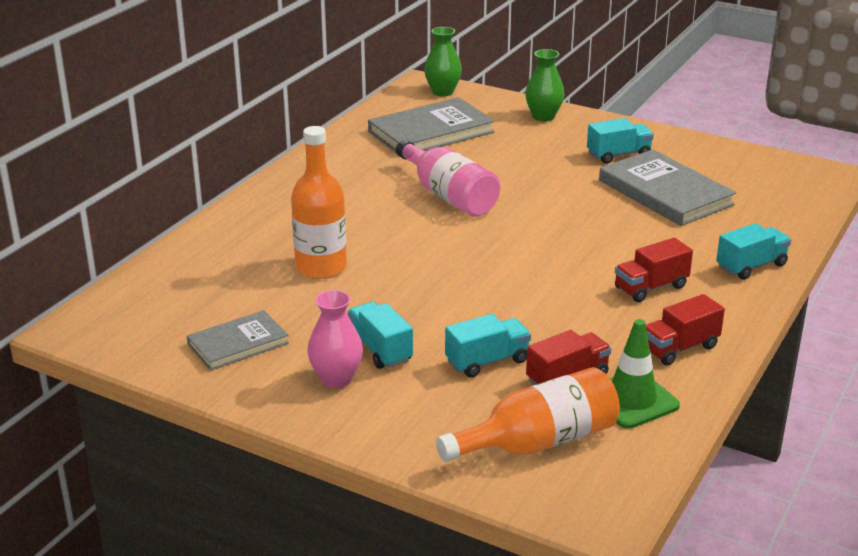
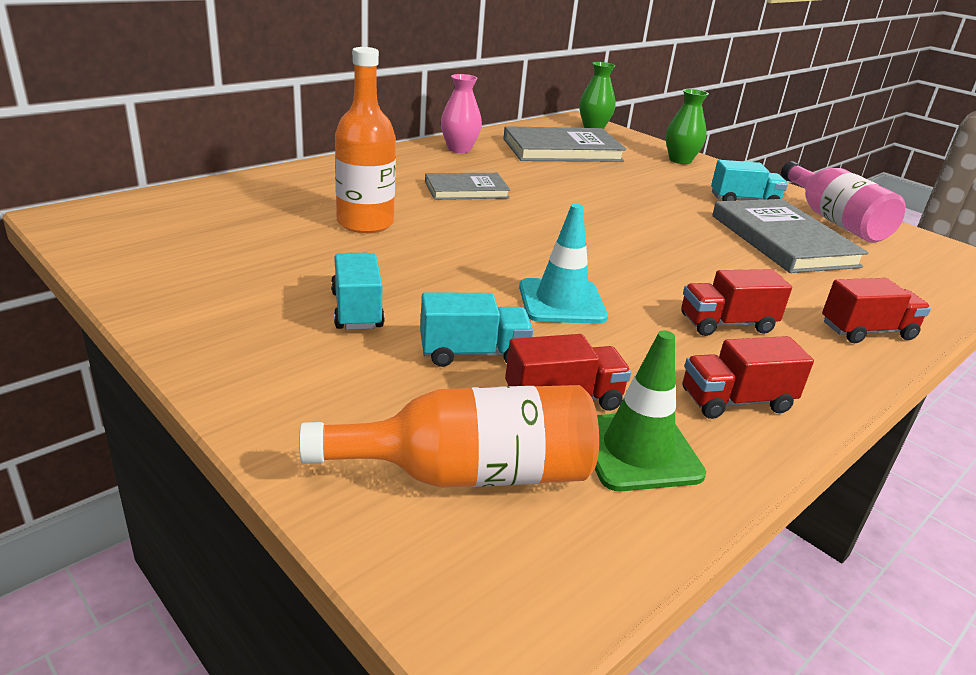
camera: 15 degrees right, 0 degrees up
grey book [187,310,289,371] -> grey book moved to [425,173,510,200]
pink vase [307,290,363,388] -> pink vase moved to [441,74,482,153]
pink bottle [396,139,500,217] -> pink bottle moved to [781,161,906,243]
turquoise truck [716,223,791,280] -> red truck [822,278,931,343]
none -> turquoise traffic cone [519,204,608,324]

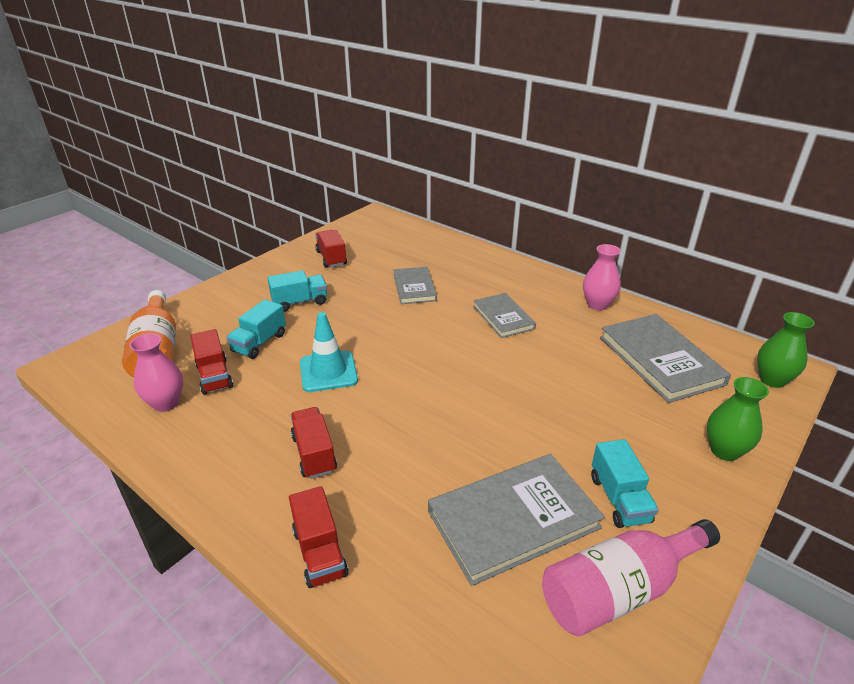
camera: 85 degrees right, 5 degrees up
orange bottle [335,47,396,233] -> grey book [394,267,437,304]
turquoise truck [420,292,533,367] -> turquoise truck turned 45 degrees clockwise [226,299,286,359]
green traffic cone [595,330,706,491] -> pink vase [129,333,183,412]
red truck [683,336,814,419] -> red truck moved to [315,230,347,268]

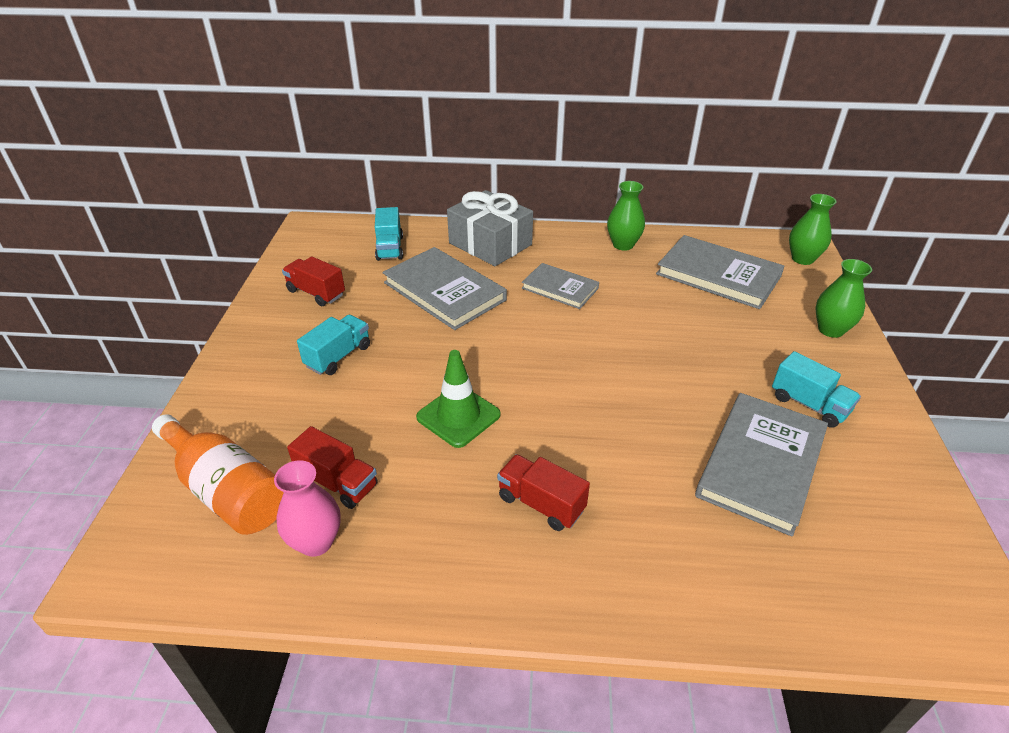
camera: 35 degrees left, 5 degrees up
turquoise truck [226,299,286,359] -> turquoise truck moved to [375,207,403,261]
red truck [289,486,349,588] -> none
turquoise traffic cone [300,312,358,392] -> green traffic cone [416,350,501,448]
grey book [394,267,437,304] -> grey book [383,247,507,330], size x1.65
pink bottle [542,519,720,637] -> none
pink vase [583,244,621,311] -> green vase [607,181,645,251]
none -> grey gift [447,190,533,266]

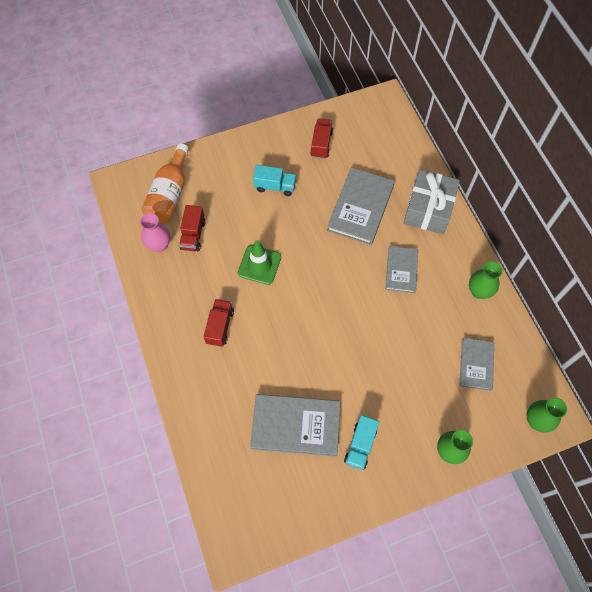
camera: 65 degrees right, 25 degrees up
turquoise truck [375,207,403,261] -> none
grey book [656,235,784,309] -> grey book [459,338,494,391], size x0.60

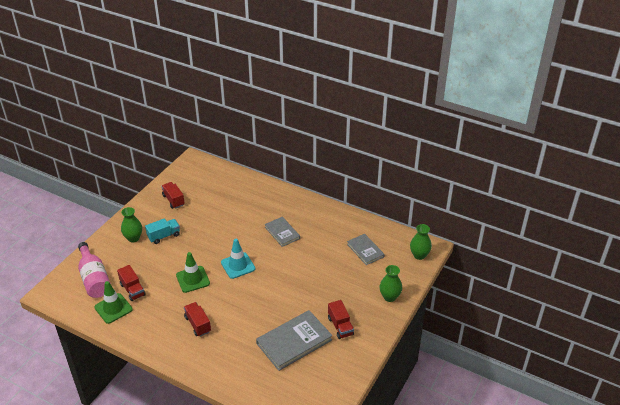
camera: 40 degrees left, 25 degrees down
pink vase [140,213,170,252] -> green traffic cone [94,281,133,324]
orange bottle [142,143,188,224] -> pink bottle [78,242,111,298]
grey book [327,167,395,245] -> none
turquoise truck [344,415,379,470] -> red truck [328,300,354,339]
grey gift [404,170,460,234] -> none
green vase [469,261,503,299] -> green vase moved to [121,207,142,242]
none -> turquoise traffic cone [221,239,255,279]

